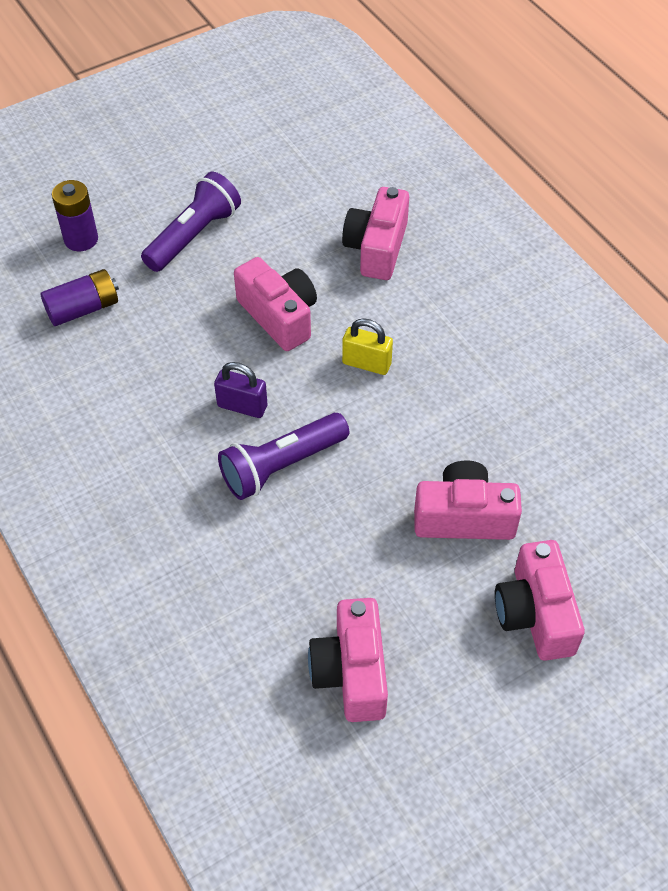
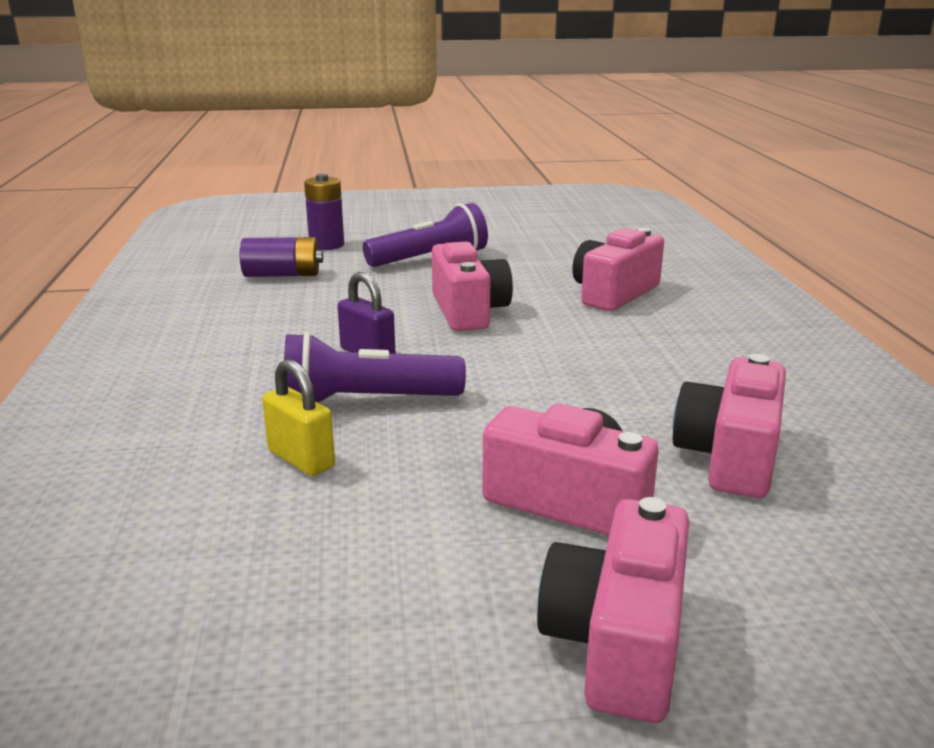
camera: 25 degrees right, 30 degrees down
pink camera [308,598,388,722] -> pink camera moved to [673,354,786,498]
yellow padlock [342,318,393,375] -> yellow padlock moved to [262,359,335,476]

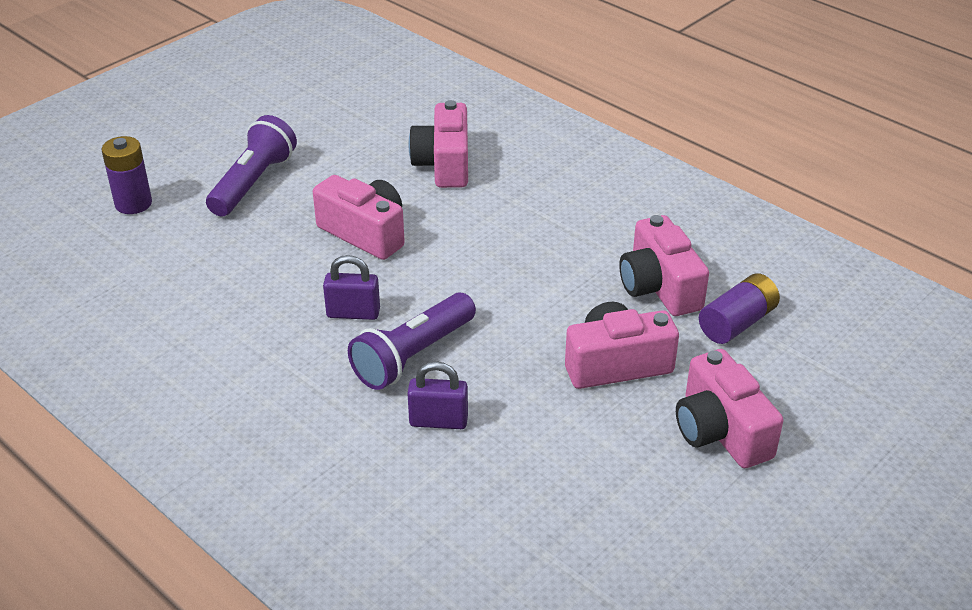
camera: 40 degrees left, 15 degrees up
purple battery [240,237,323,277] -> purple battery moved to [699,273,780,344]
yellow padlock [262,359,335,476] -> purple padlock [407,361,468,429]

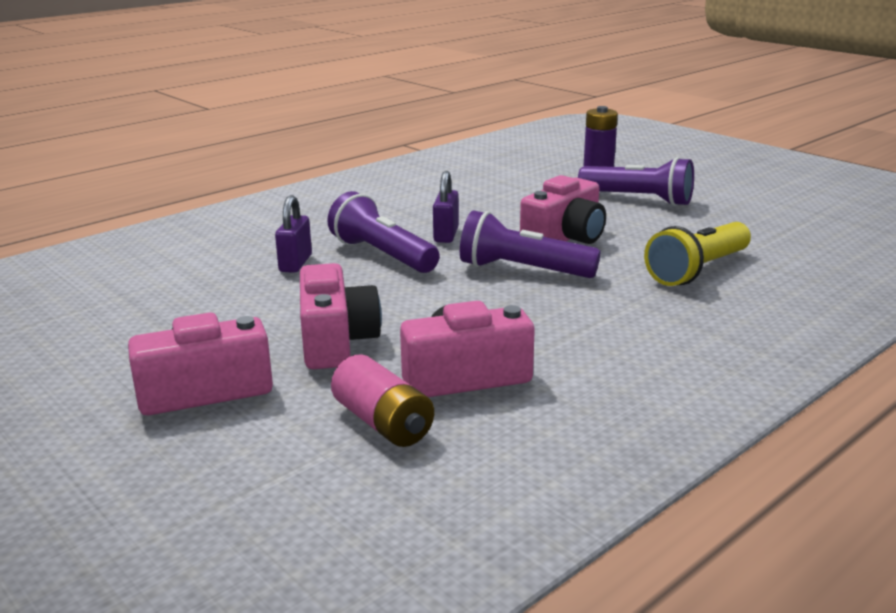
camera: 95 degrees right, 15 degrees down
pink camera [409,100,468,188] -> yellow flashlight [644,222,751,286]
purple battery [699,273,780,344] -> pink battery [331,354,434,447]
none -> purple flashlight [460,210,600,278]

